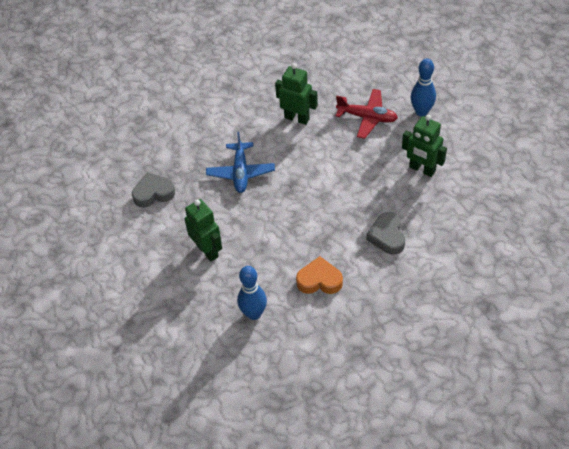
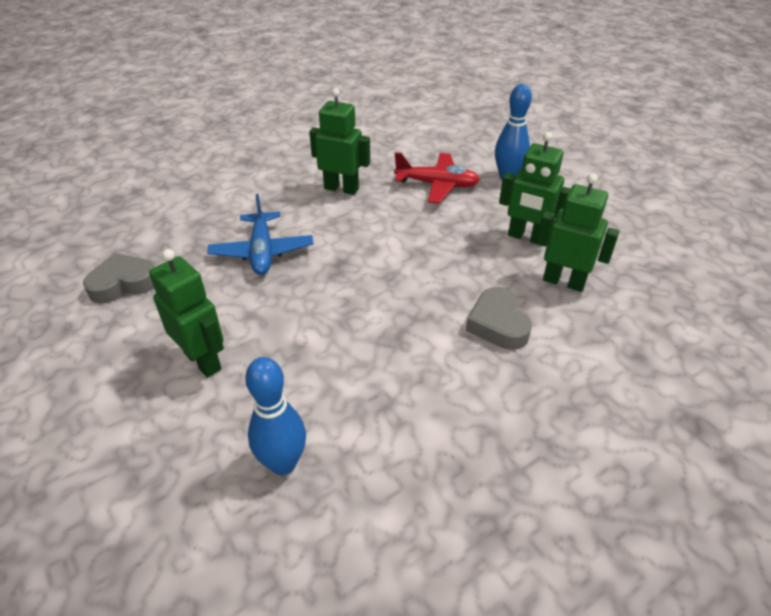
camera: 10 degrees left, 10 degrees down
orange heart [296,256,343,294] -> none
none -> green robot [536,173,619,292]

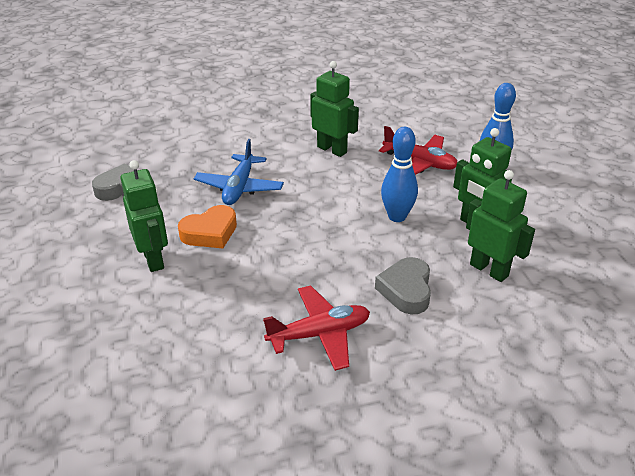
camera: 20 degrees right, 5 degrees down
blue bowling pin [245,357,306,475] -> blue bowling pin moved to [381,127,418,222]
none -> orange heart [178,205,237,248]
none -> red plane [263,286,370,371]

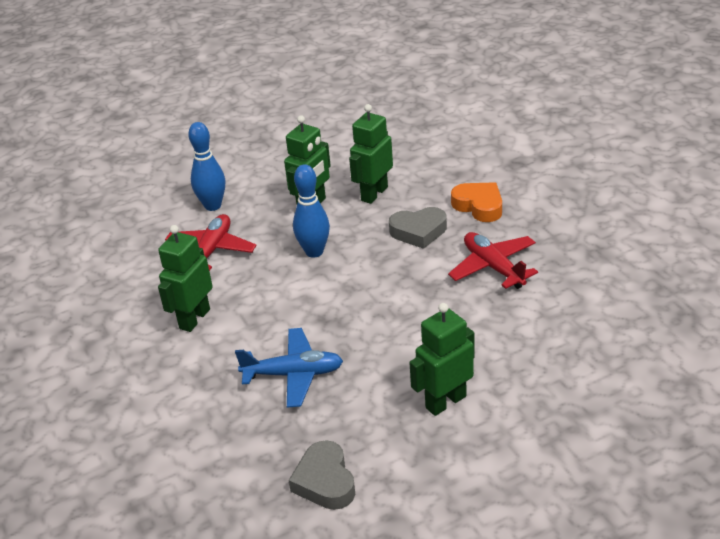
camera: 100 degrees left, 0 degrees up
orange heart [178,205,237,248] -> orange heart moved to [451,182,502,222]

